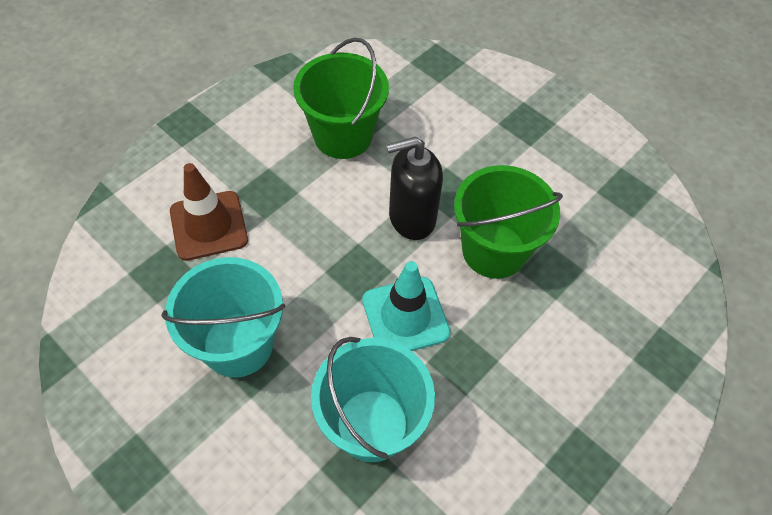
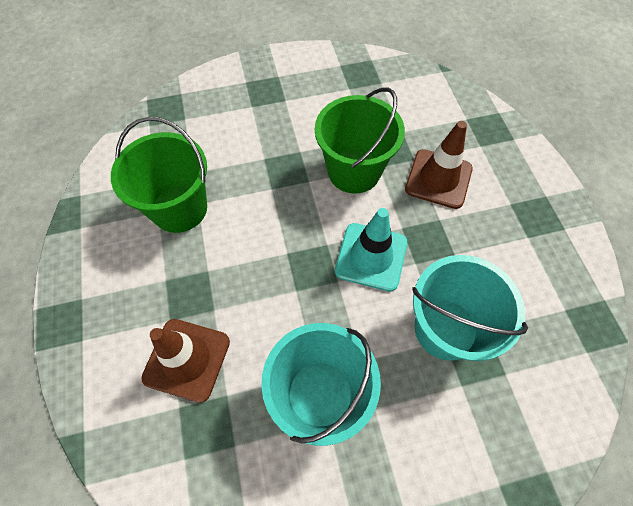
camera: 55 degrees left, 5 degrees up
black soap dispenser [387,137,443,240] -> none
none -> brown traffic cone [405,121,473,209]

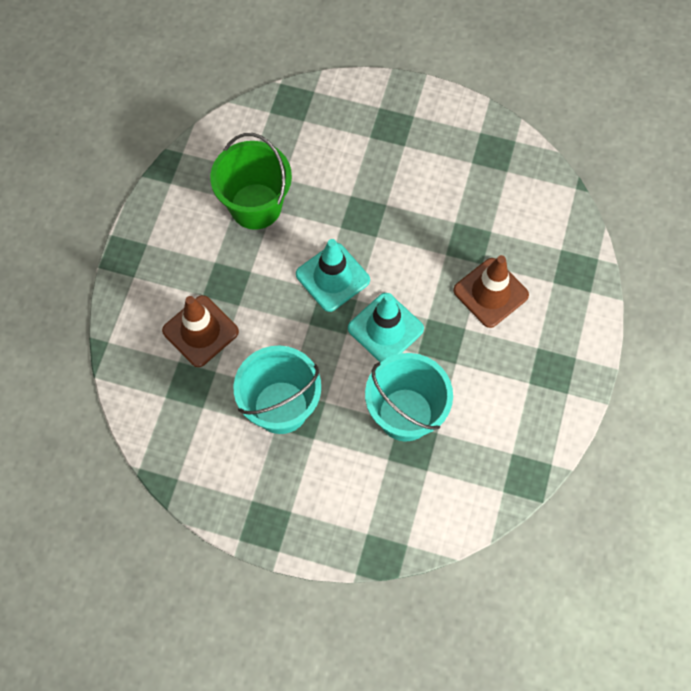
camera: 30 degrees right, 5 degrees up
green bucket [315,88,405,194] -> none
none -> turquoise traffic cone [296,239,370,312]

